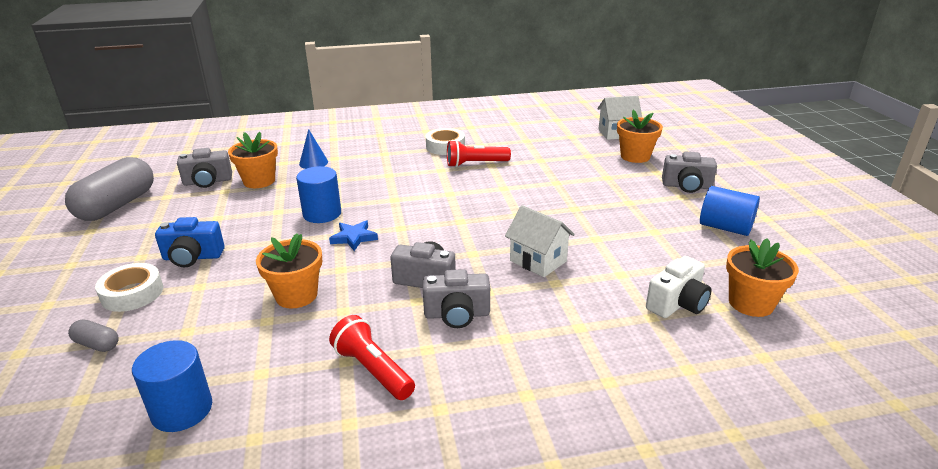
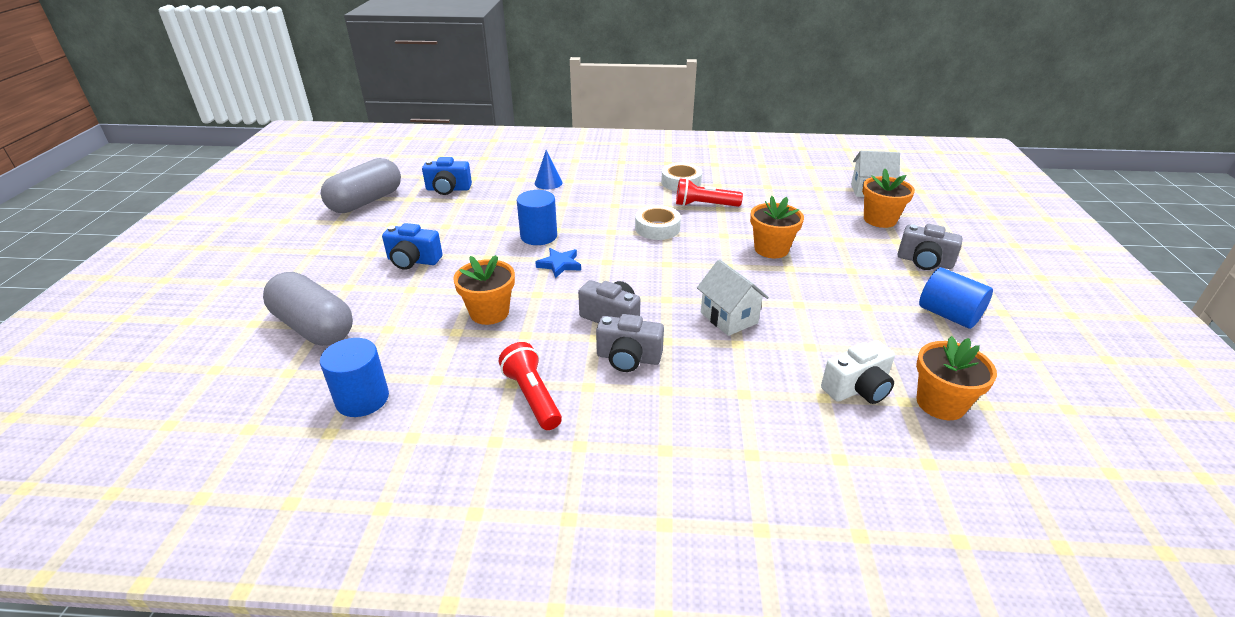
camera: 15 degrees right, 5 degrees up
grey capsule [68,319,119,352] -> grey capsule [263,272,353,346], size x2.33
white tape [95,263,164,312] -> white tape moved to [635,205,681,240]
grey camera [177,148,232,188] -> blue camera [422,157,472,195]
orange flower pot [228,132,278,188] -> orange flower pot moved to [750,196,804,258]

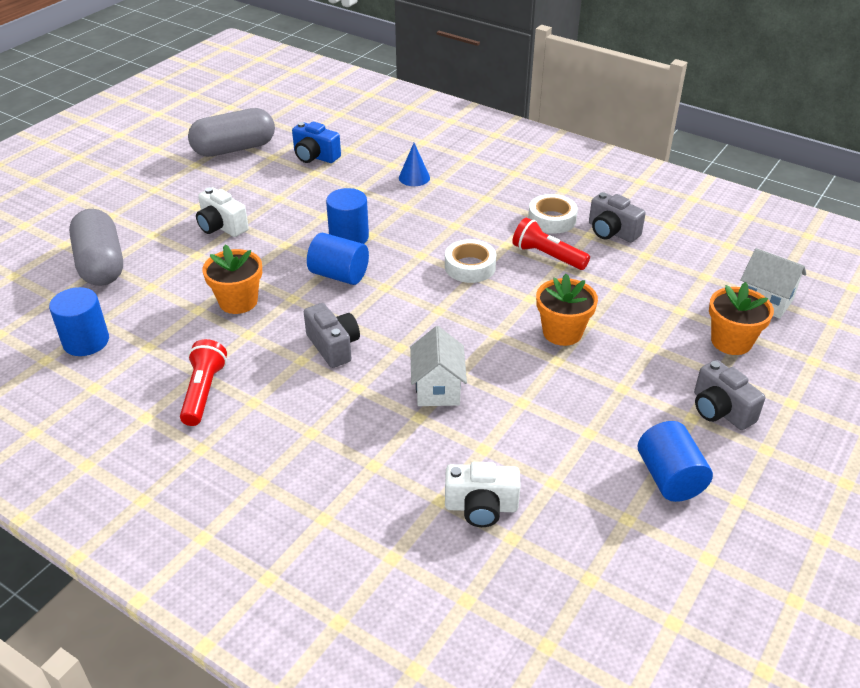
camera: 30 degrees right, 5 degrees up
blue camera [382,223,442,270] -> white camera [196,187,249,237]
blue star [535,248,581,278] -> blue cylinder [307,232,369,285]
grey camera [596,314,664,372] -> grey camera moved to [589,192,646,242]
orange flower pot [916,336,997,420] -> none

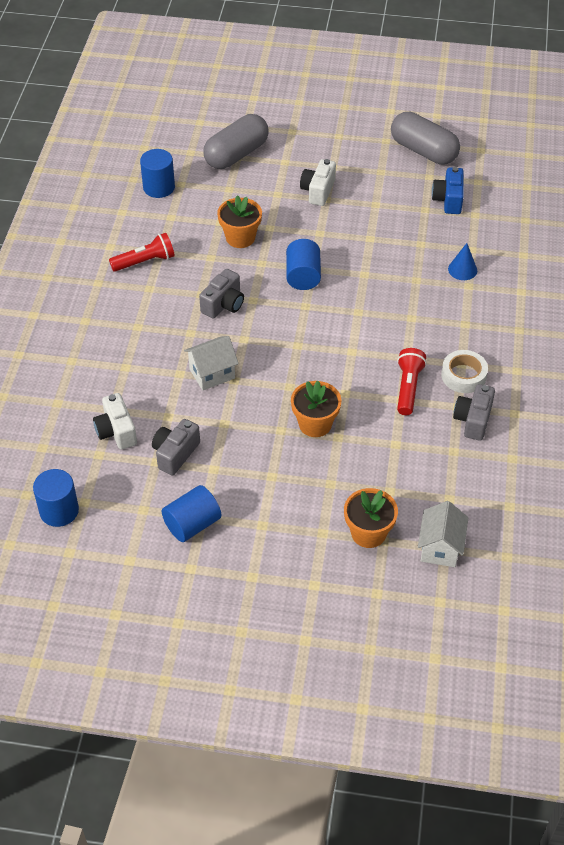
camera: 65 degrees right, 10 degrees up
blue cylinder [326,188,369,244] -> blue cylinder moved to [33,469,79,527]
white tape [445,239,496,283] -> none
grey camera [694,360,765,430] -> grey camera moved to [152,419,200,476]

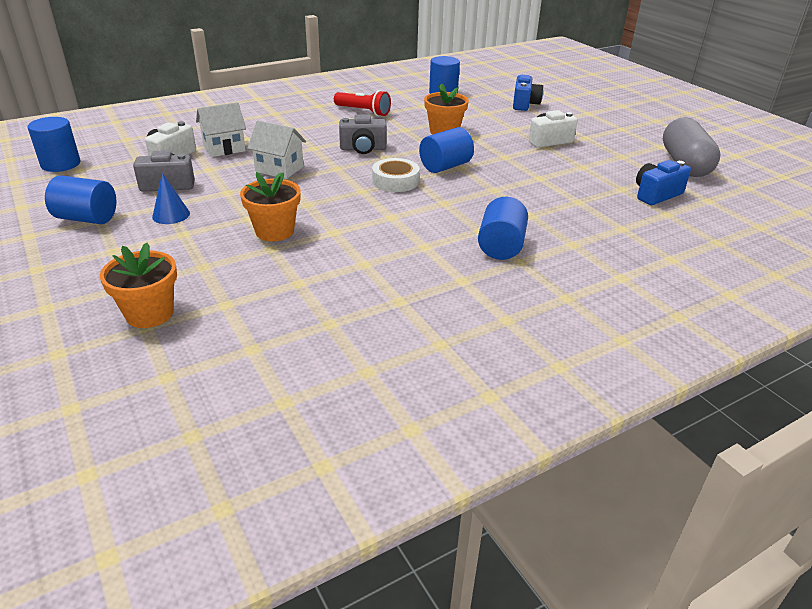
camera: 50 degrees right, 15 degrees down
grey capsule [203,114,268,169] -> blue camera [513,75,543,111]
red flashlight [397,348,427,415] -> none
white house [418,501,468,567] -> white house moved to [196,102,246,157]
white tape [441,350,488,393] -> white tape moved to [372,158,419,192]
blue cone [448,243,477,280] -> blue cone moved to [152,173,190,224]
grey camera [453,384,495,441] -> none
none -> blue cylinder [478,197,528,260]

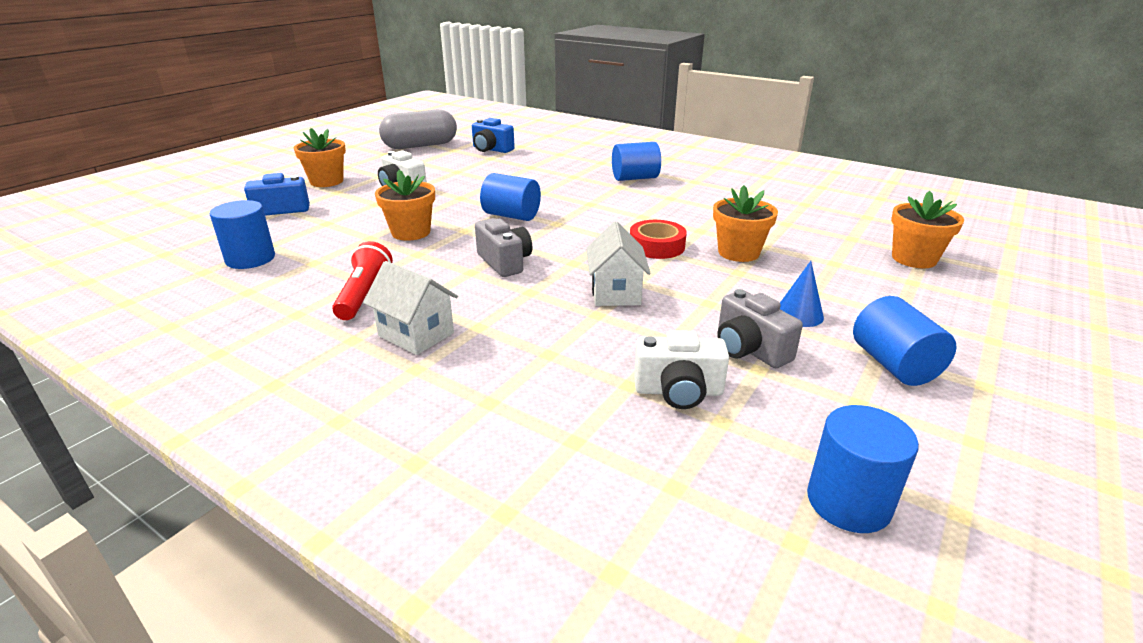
camera: 115 degrees left, 5 degrees down
white house [196,102,246,157] -> white house moved to [363,261,458,355]
white tape [372,158,419,192] -> none
none -> orange flower pot [294,128,346,187]
none -> red tape [630,220,687,259]

